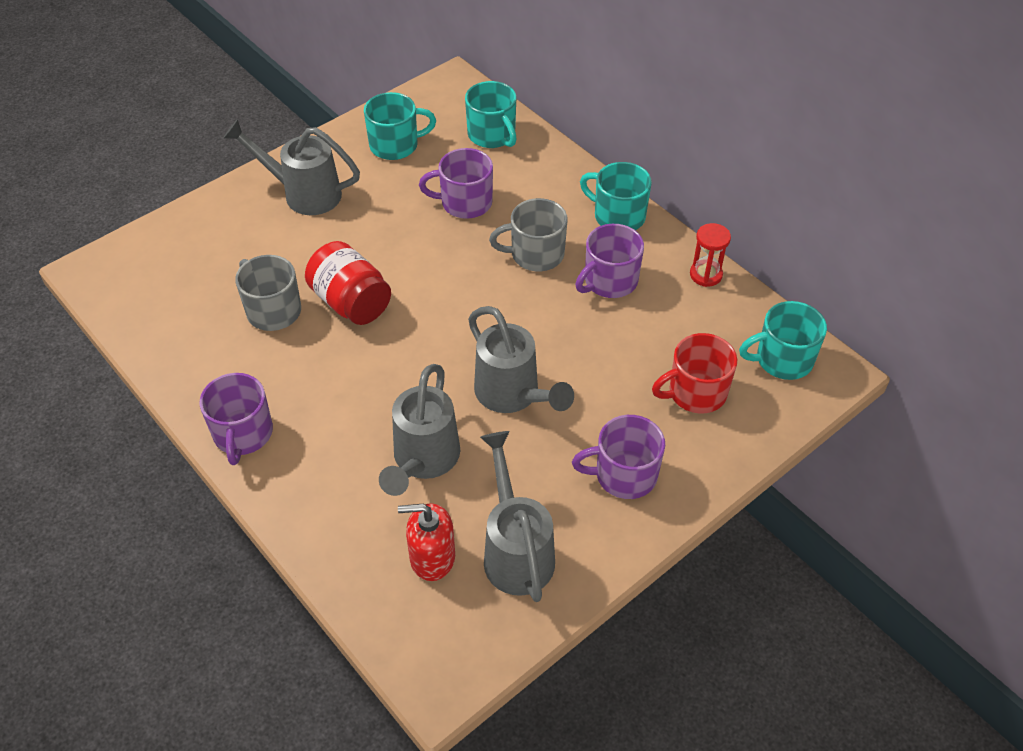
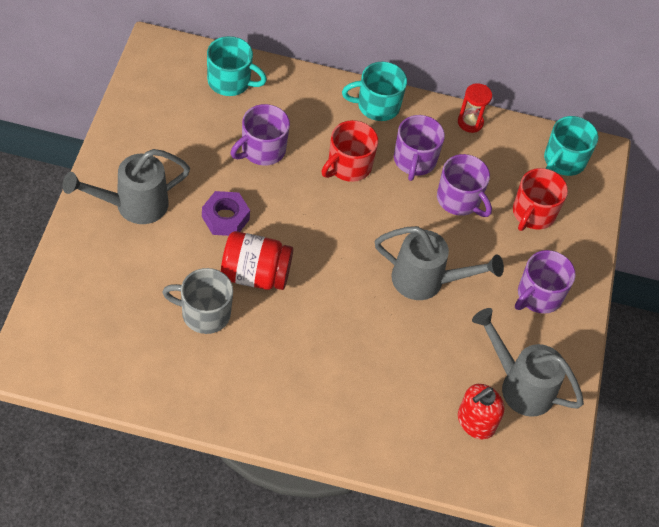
camera: 45 degrees left, 5 degrees up
purple mug [200,373,273,465] -> purple mug moved to [437,154,492,217]
turquoise mug [364,92,436,160] -> none
grey watering can [379,364,460,496] -> none
grey mug [489,198,568,271] -> red mug [321,120,378,182]
none -> purple nut [202,191,250,236]

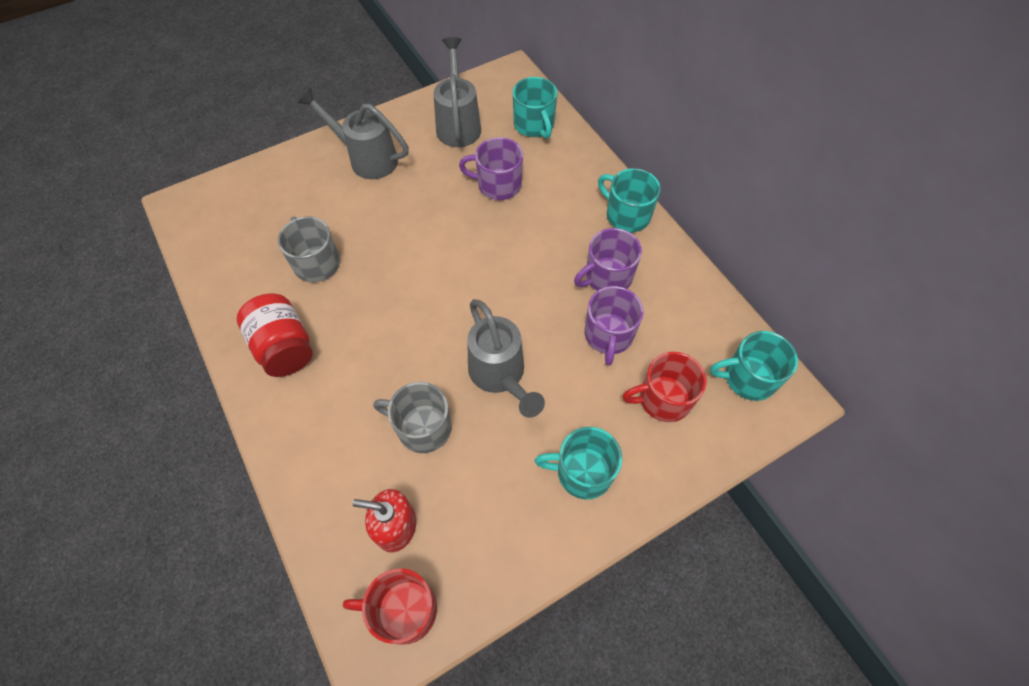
camera: 55 degrees right, 5 degrees up
purple nut [202,191,250,236] -> none
red jar [221,231,293,290] -> red jar moved to [237,294,313,377]
red mug [321,120,378,182] -> red mug moved to [343,568,437,645]
red hourglass [458,83,492,133] -> none
grey watering can [472,308,584,417] -> grey watering can moved to [433,37,481,147]
purple mug [515,250,576,314] -> turquoise mug [535,427,622,499]
none -> grey mug [373,382,451,453]

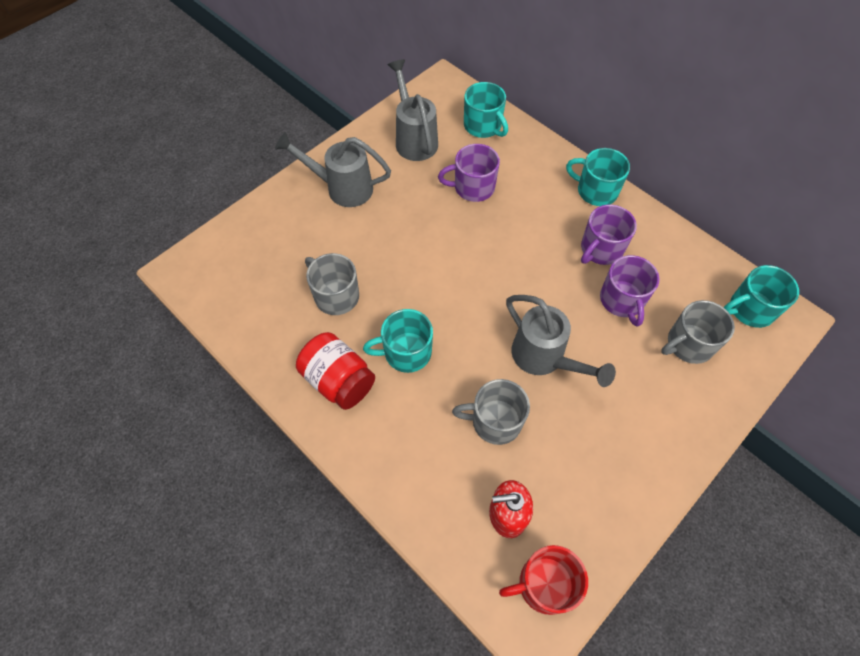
camera: 15 degrees left, 0 degrees up
turquoise mug [535,427,622,499] -> turquoise mug moved to [363,309,433,373]
red mug [622,352,707,422] -> grey mug [661,300,735,364]

